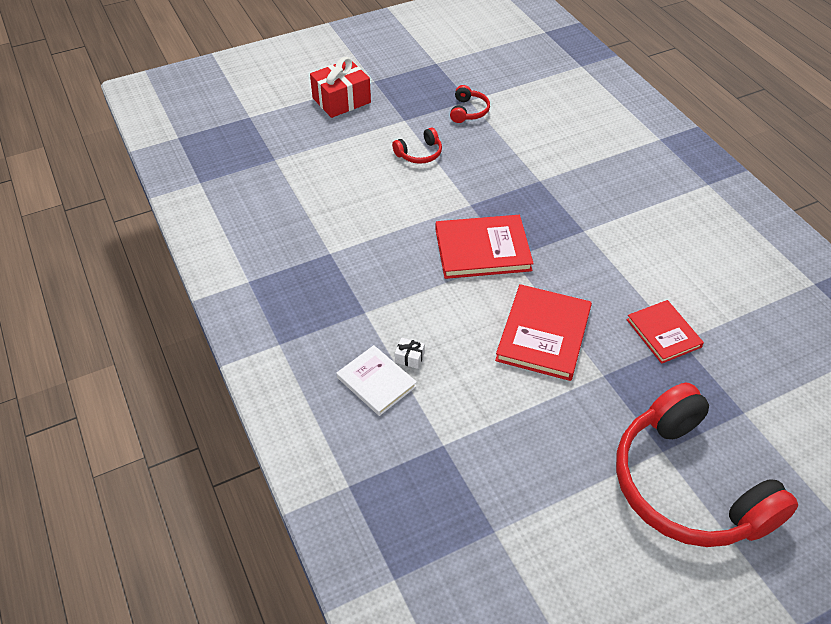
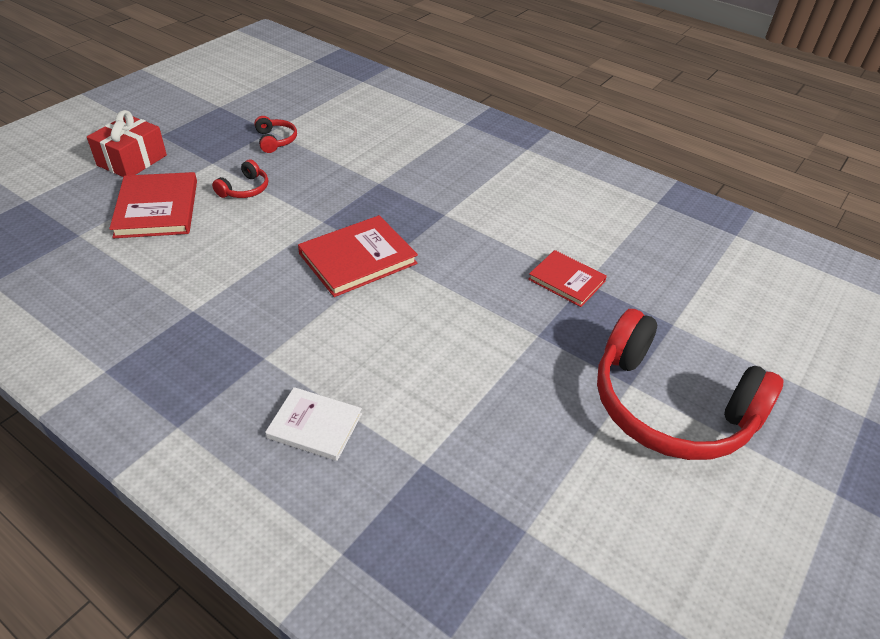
camera: 30 degrees left, 5 degrees down
white gift [395,337,425,369] -> none
red book [495,284,592,381] -> red book moved to [109,172,197,238]

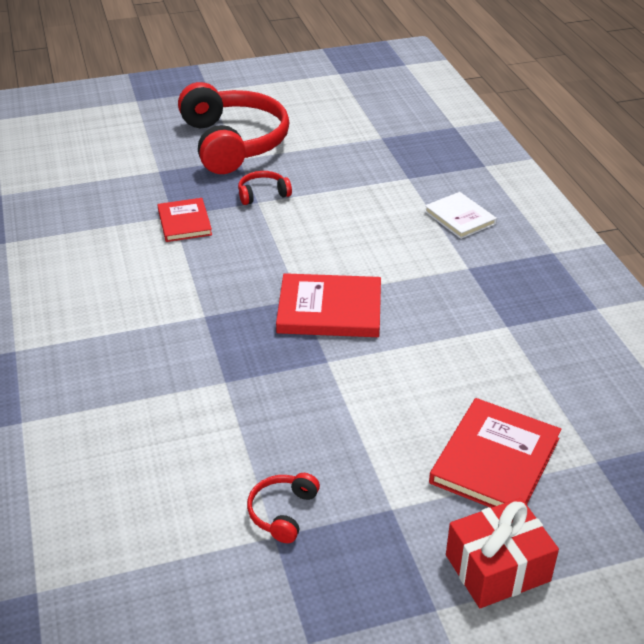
camera: 140 degrees left, 5 degrees down
red headphones [212,160,268,198] -> red headphones moved to [238,171,292,205]

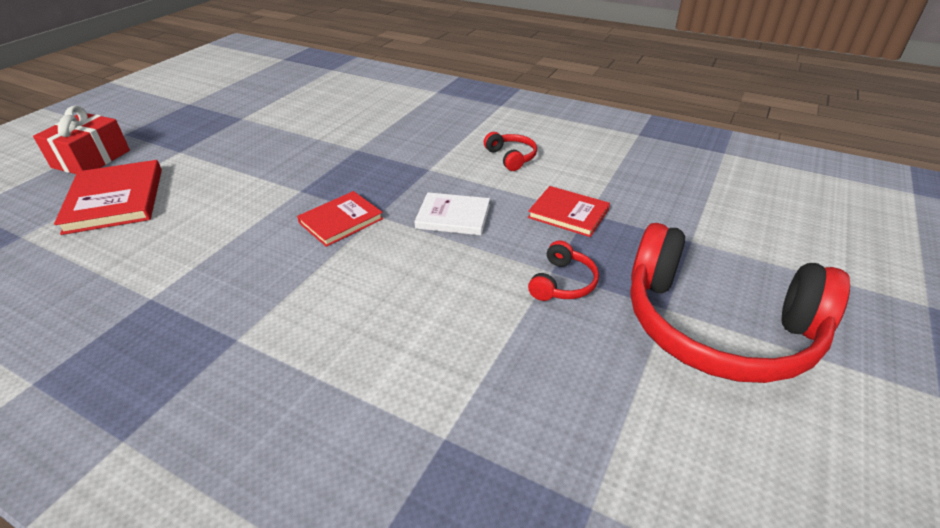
camera: 135 degrees right, 0 degrees up
red headphones [247,473,320,543] -> red headphones moved to [484,132,537,171]
red book [276,273,381,337] -> red book [297,191,383,247], size x0.64
white book [425,192,497,239] -> white book moved to [414,192,490,235]

